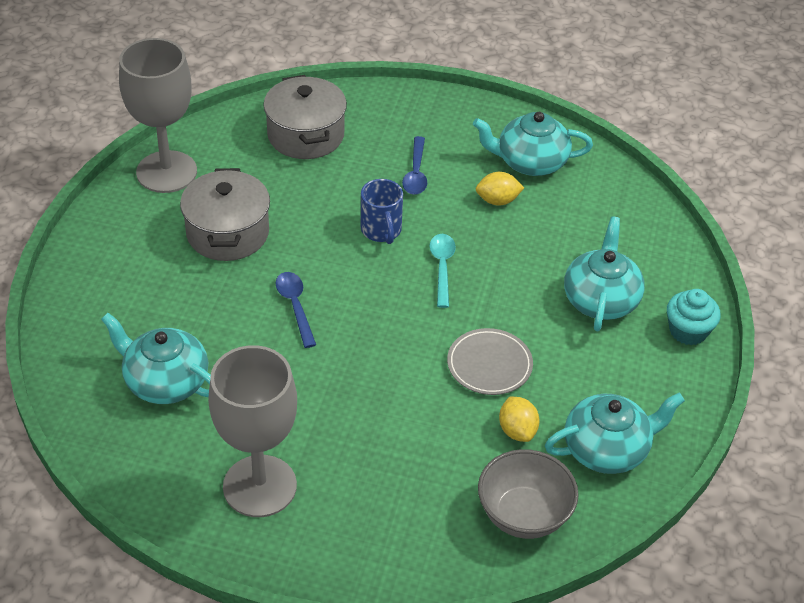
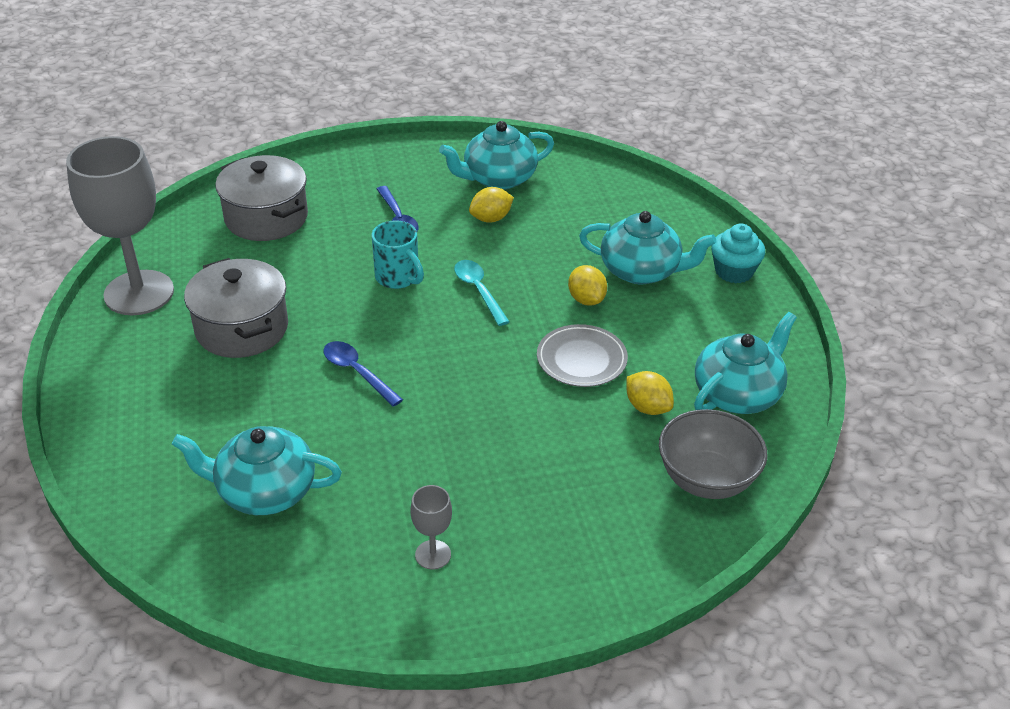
camera: 25 degrees left, 5 degrees down
grey goblet [208,345,297,517] -> grey goblet [410,485,452,569], size x0.42
blue mug [361,179,403,244] -> turquoise mug [372,220,424,289]
turquoise teapot [564,217,645,331] -> turquoise teapot turned 120 degrees clockwise [579,211,716,284]
none -> yellow lemon [568,265,607,306]

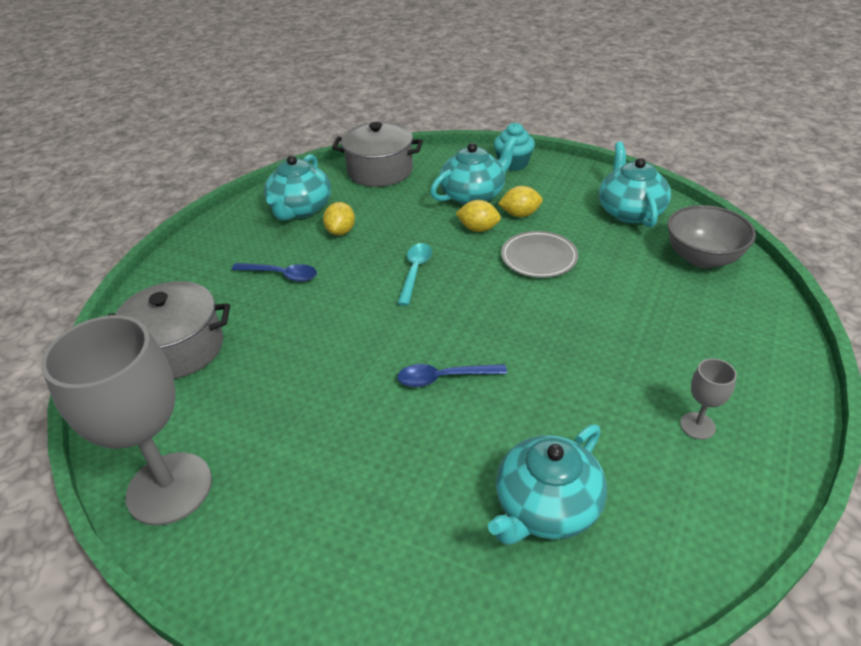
camera: 50 degrees left, 0 degrees up
grey pot [184,258,288,358] -> grey pot moved to [332,122,423,187]
turquoise mug [372,220,424,289] -> none
turquoise spoon [454,260,510,326] -> turquoise spoon turned 90 degrees clockwise [397,243,432,306]
yellow lemon [626,371,674,415] -> yellow lemon moved to [498,186,543,217]

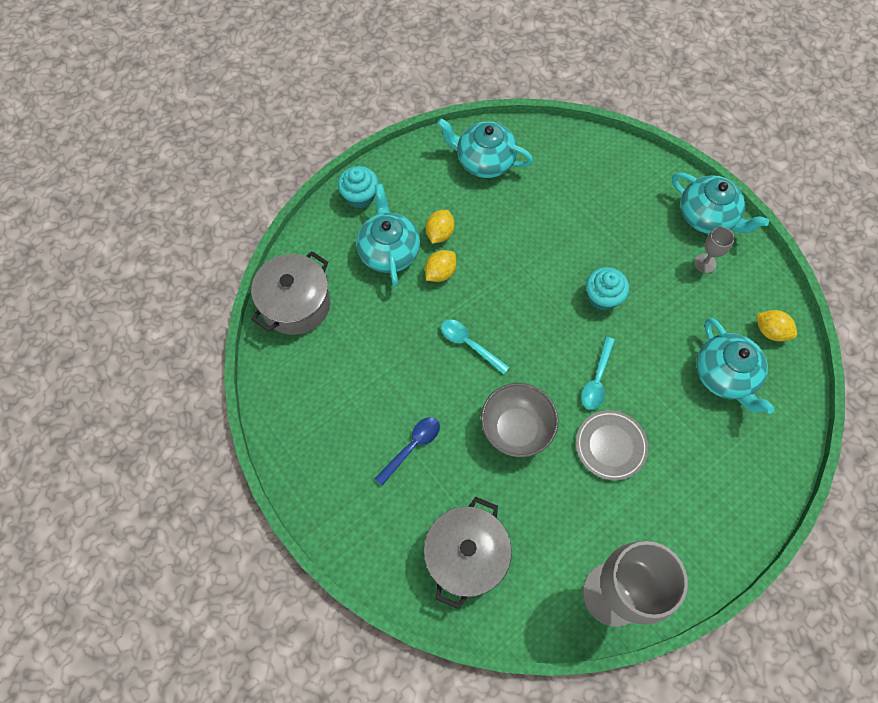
camera: 65 degrees left, 25 degrees up
turquoise teapot [264,154,331,220] -> turquoise teapot moved to [672,173,769,234]
yellow lemon [323,202,355,236] -> yellow lemon moved to [756,310,797,341]
blue spoon [397,364,507,387] -> turquoise spoon [581,337,615,410]
grey plate [501,231,578,278] -> grey plate moved to [576,410,648,481]
grey bowl [667,205,756,268] -> grey bowl moved to [481,383,558,457]
none -> turquoise cupcake [586,267,629,311]

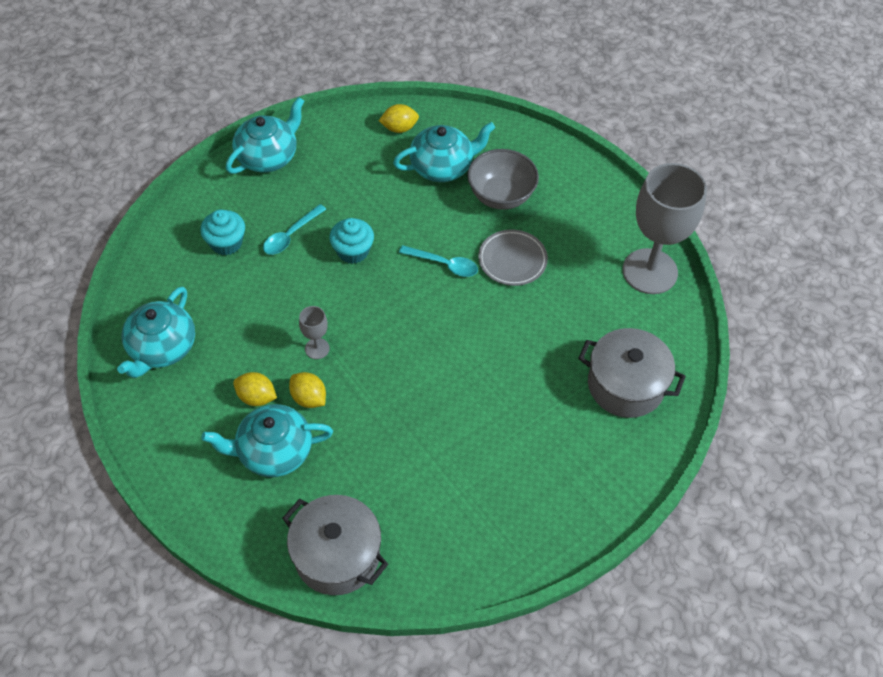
camera: 90 degrees left, 10 degrees down
turquoise cupcake [338,166,379,208] -> turquoise cupcake moved to [200,209,245,255]
blue spoon [374,417,440,485] -> none
turquoise spoon [441,320,510,374] -> turquoise spoon moved to [263,204,326,255]
grey bowl [481,383,558,457] -> grey bowl moved to [467,149,539,210]
grey goblet [694,227,735,273] -> grey goblet moved to [299,306,330,359]
yellow lemon [756,310,797,341] -> yellow lemon turned 45 degrees clockwise [379,104,419,133]

